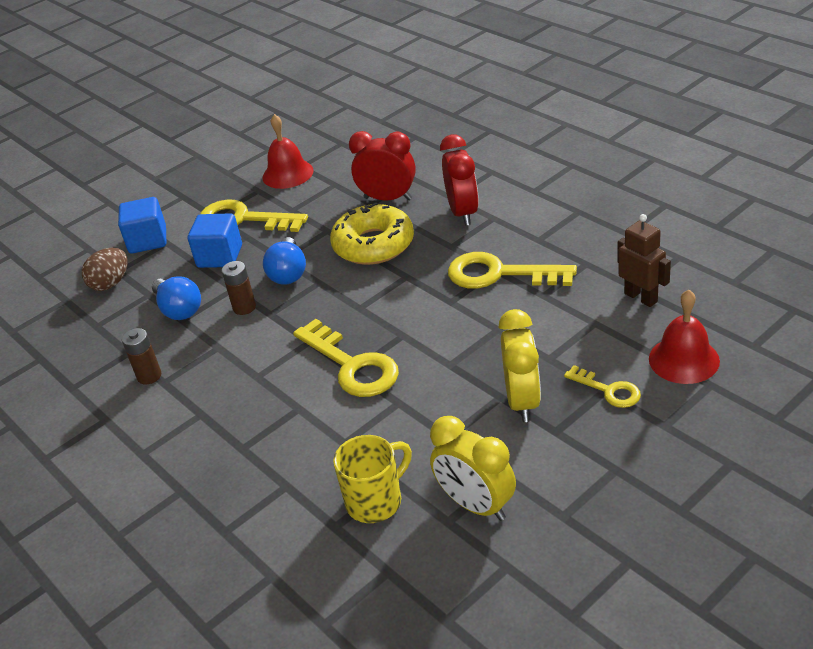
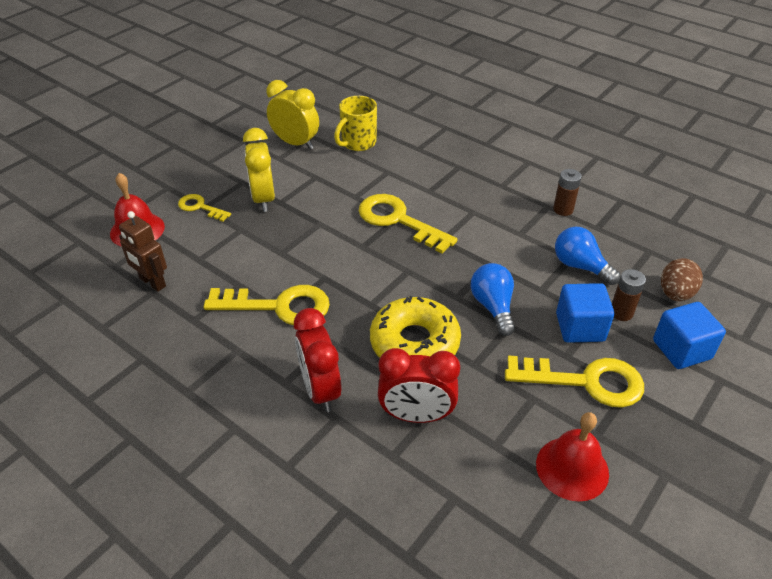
camera: 165 degrees right, 5 degrees up
brown battery [222,261,256,315] -> brown battery moved to [612,269,646,321]

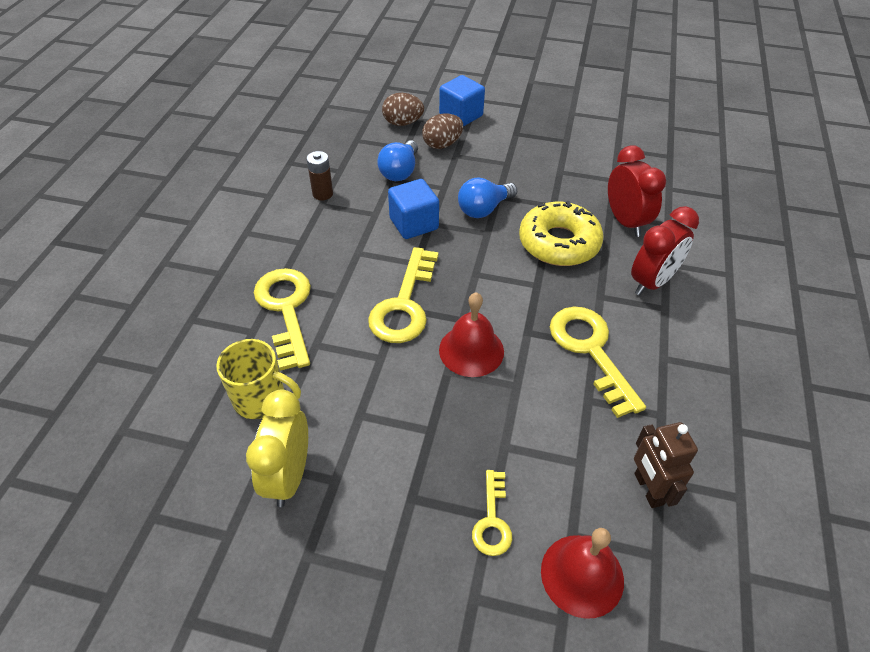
camera: 115 degrees left, 5 degrees up
brown robot [119,211,167,292] -> brown robot turned 150 degrees clockwise [634,422,698,508]
yellow clock [243,128,275,212] -> none
yellow key [505,355,644,408] -> yellow key moved to [254,268,311,371]
red bell [536,412,609,502] -> red bell moved to [439,292,504,377]
blue cube [556,283,614,343] -> blue cube moved to [388,179,439,239]
brown battery [612,269,646,321] -> brown egg [422,113,463,149]

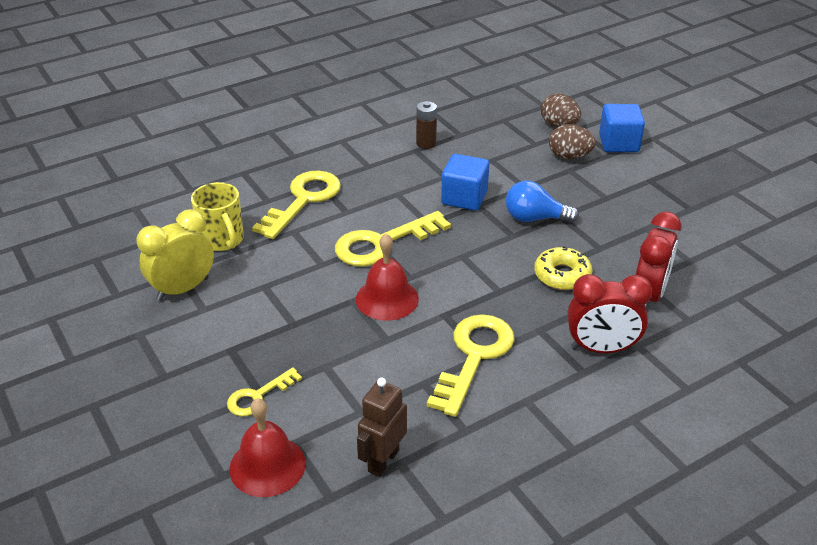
camera: 45 degrees right, 10 degrees down
blue light bulb [377,140,418,181] -> none
yellow donut [519,201,604,266] -> yellow donut [534,246,592,290], size x0.64

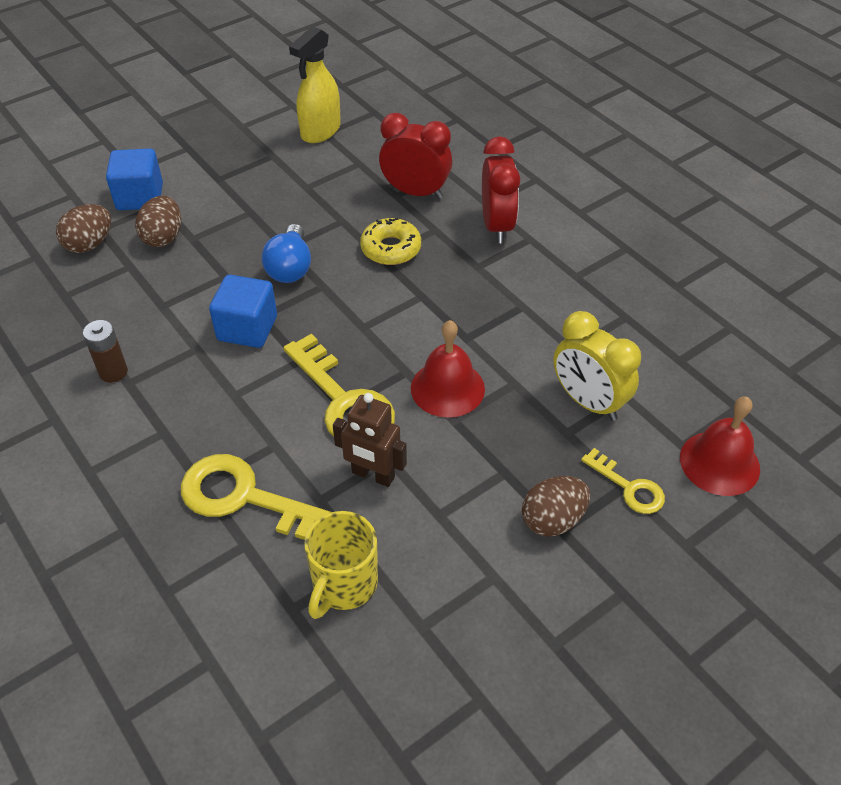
camera: 95 degrees left, 10 degrees up
yellow clock [137,209,214,301] -> yellow clock moved to [553,311,641,421]
yellow mug [191,182,244,251] -> yellow mug turned 150 degrees clockwise [304,511,378,619]
brown robot [357,378,407,477] -> brown robot moved to [333,393,407,487]
yellow key [427,314,514,417] -> none
none -> yellow spray bottle [289,26,341,143]
none -> brown egg [522,476,590,536]

